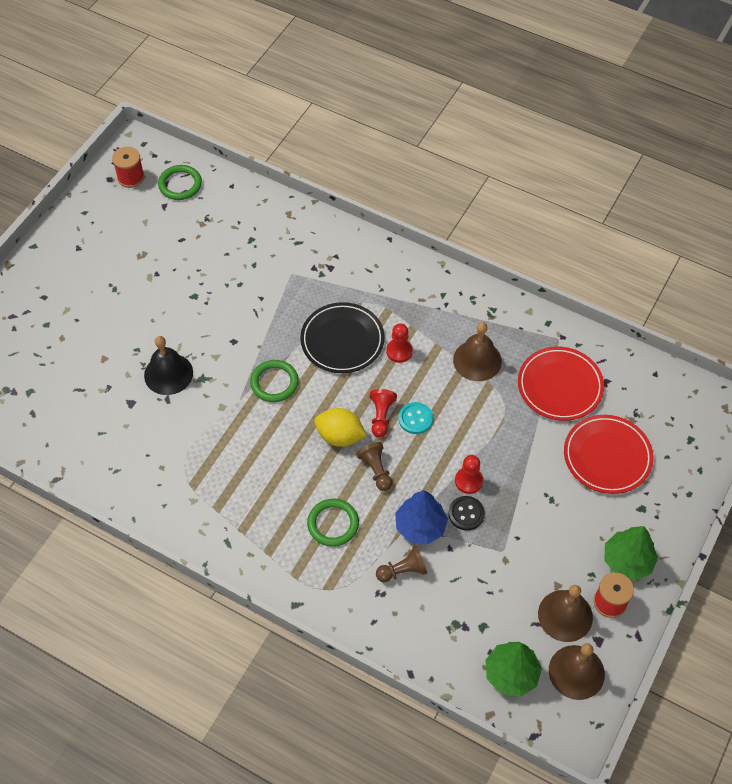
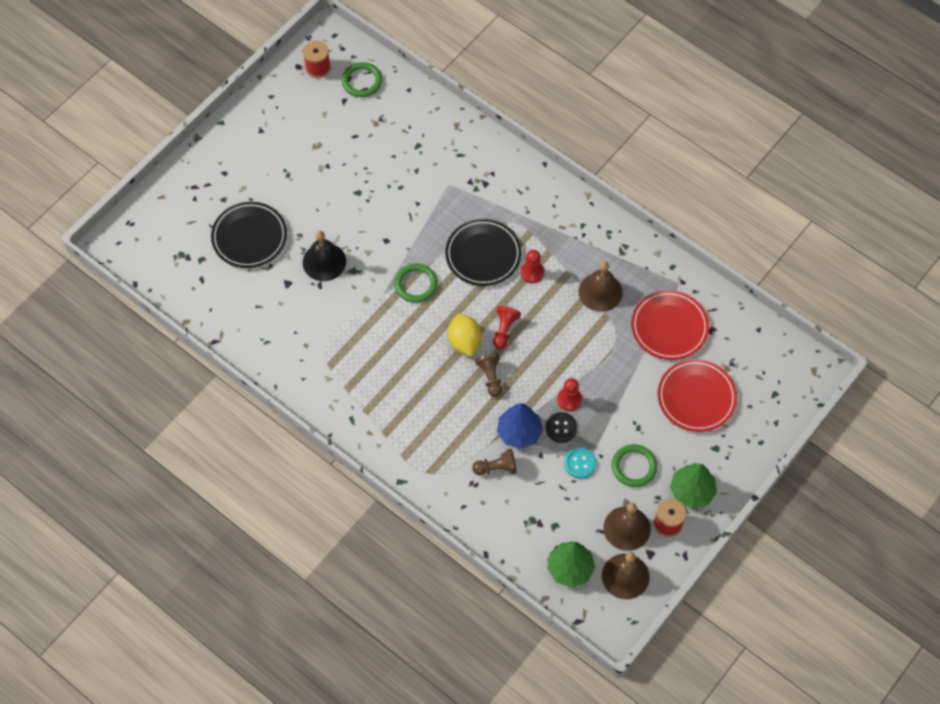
camera: 10 degrees right, 5 degrees up
green ring [307,499,359,547] -> green ring moved to [612,444,657,487]
yellow lemon [314,408,367,447] -> yellow lemon turned 45 degrees clockwise [448,314,482,357]
turquoise button [398,402,433,434] -> turquoise button moved to [564,448,596,479]
none -> black plate [211,202,287,268]

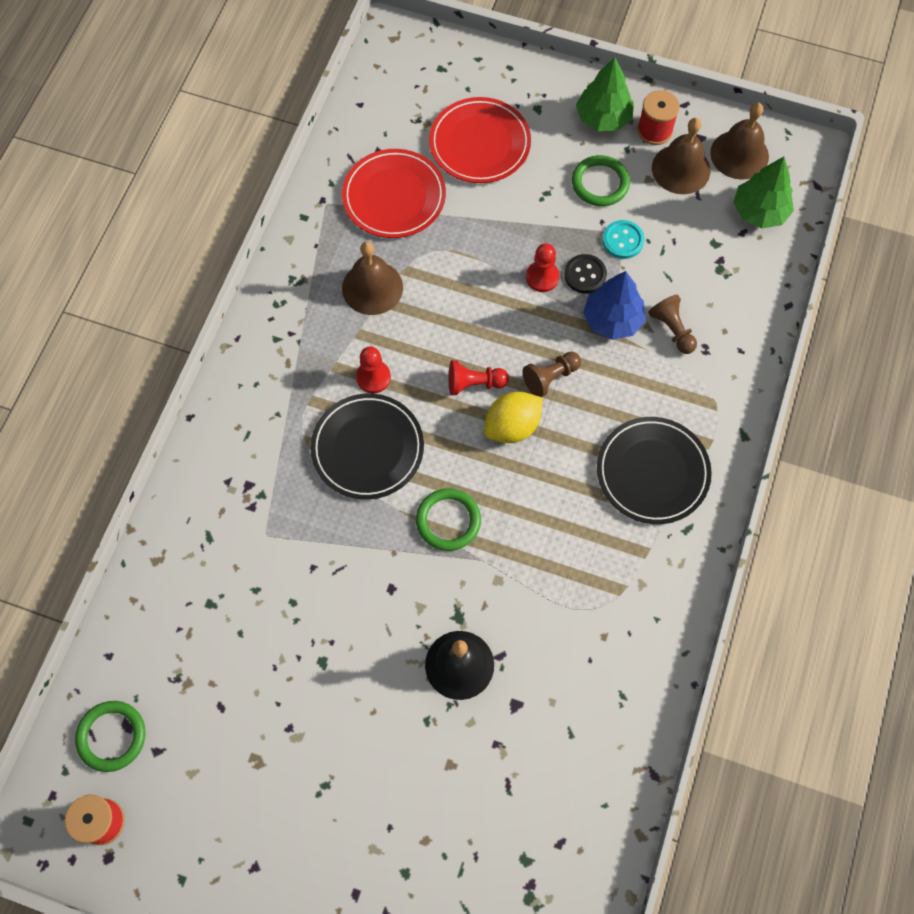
camera: 110 degrees left, 5 degrees up
black plate [211,202,287,268] -> black plate moved to [597,417,712,524]

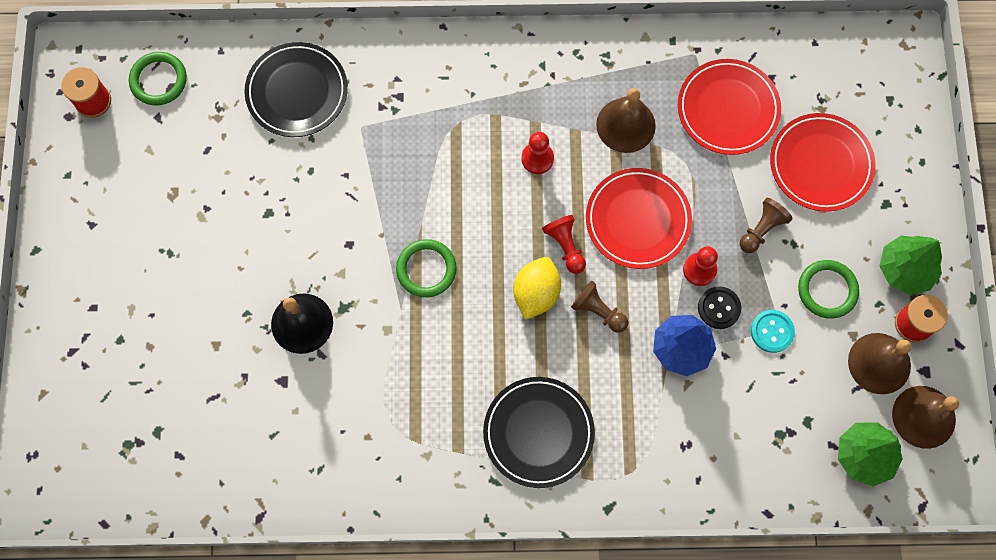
camera: 70 degrees right, 5 degrees up
black plate [310,393,424,500] -> black plate moved to [244,42,348,137]
yellow lemon [484,392,543,443] -> yellow lemon turned 75 degrees clockwise [514,257,561,320]
brown pawn [648,294,697,354] -> brown pawn moved to [740,198,793,253]
none -> red plate [586,168,692,269]

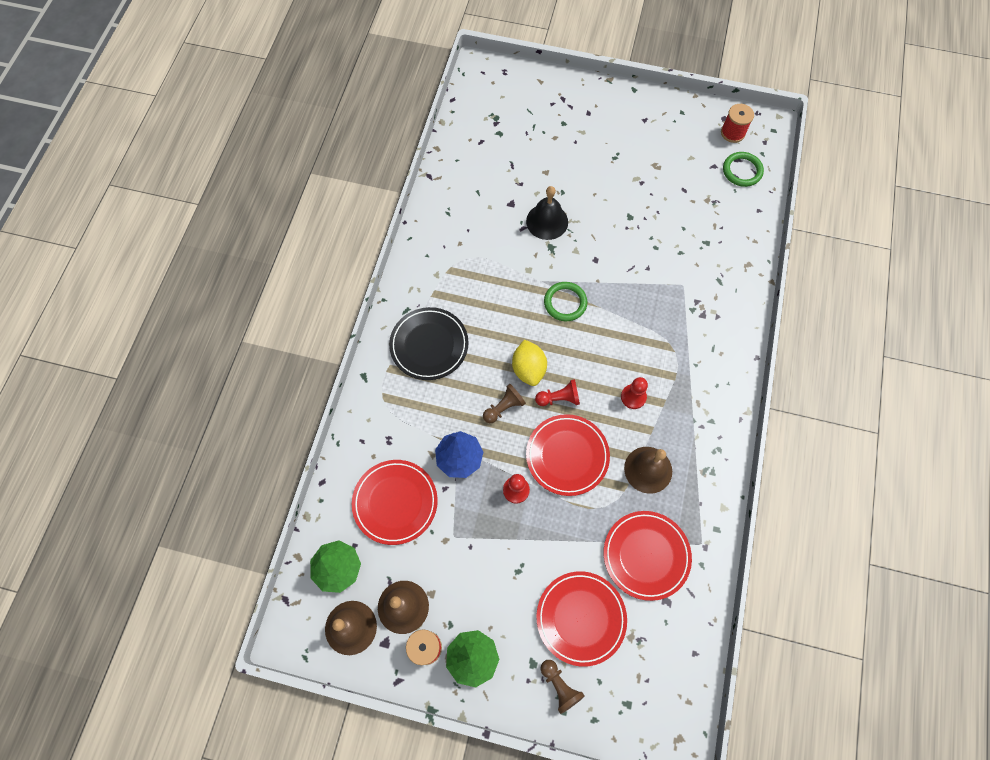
camera: 105 degrees right, 5 degrees down
black plate [244,42,348,137] -> none
yellow lemon [514,257,561,320] -> yellow lemon turned 45 degrees clockwise [512,339,547,386]
black button [698,286,742,329] -> none
brown pawn [740,198,793,253] -> brown pawn moved to [541,660,585,714]
turquoise button [751,310,795,353] -> none
green ring [798,260,859,319] -> none
none -> red plate [352,460,438,545]

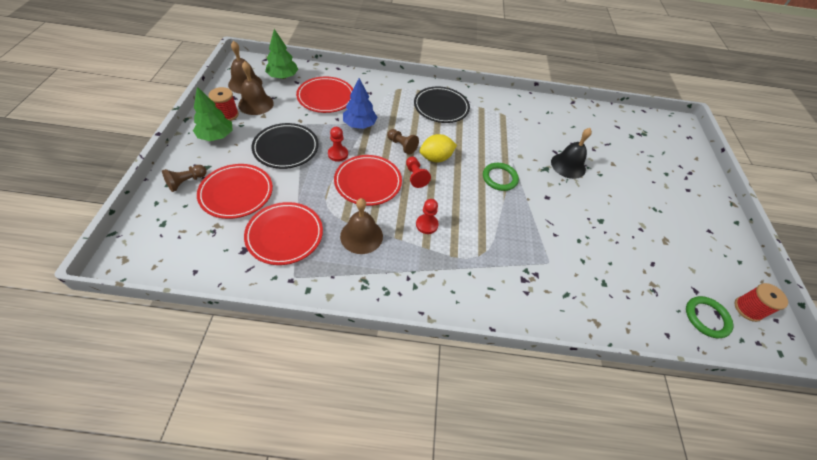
camera: 75 degrees right, 15 degrees down
none -> black plate [251,123,319,169]

